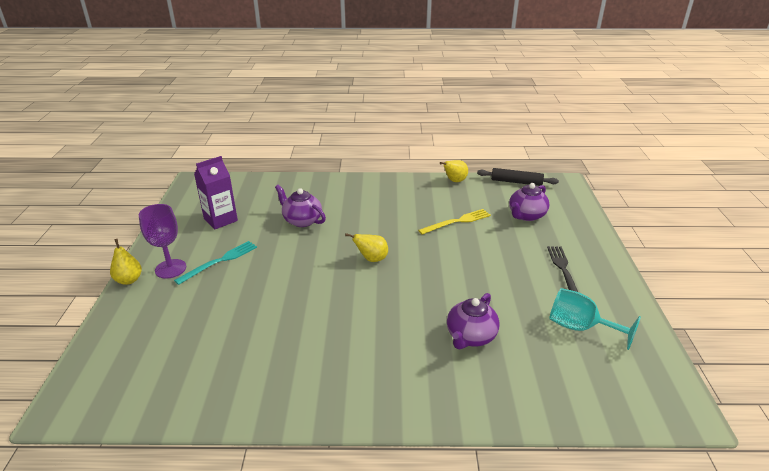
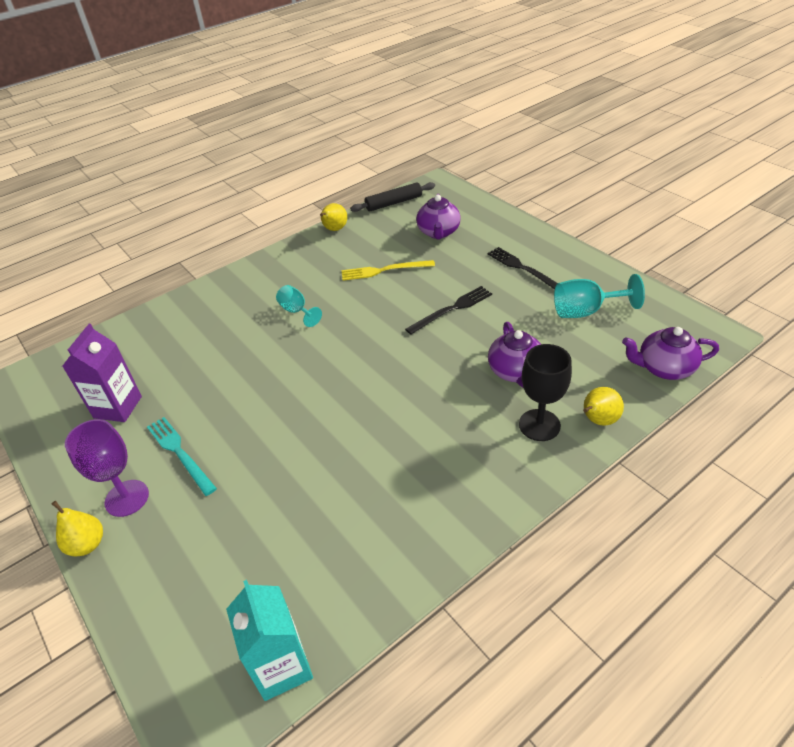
camera: 35 degrees left, 10 degrees up
turquoise fork [174,241,257,285] -> turquoise fork turned 45 degrees counterclockwise [147,417,217,496]
purple teapot [275,185,326,227] -> purple teapot moved to [622,327,719,380]
yellow pear [345,233,388,262] -> yellow pear moved to [583,387,624,426]
yellow fork [418,209,491,235] -> yellow fork turned 120 degrees counterclockwise [342,260,435,281]
none -> turquoise carton [226,580,313,701]
none -> turquoise goblet [276,285,322,327]
none -> black fork [405,286,492,334]
none -> black goblet [519,344,572,441]

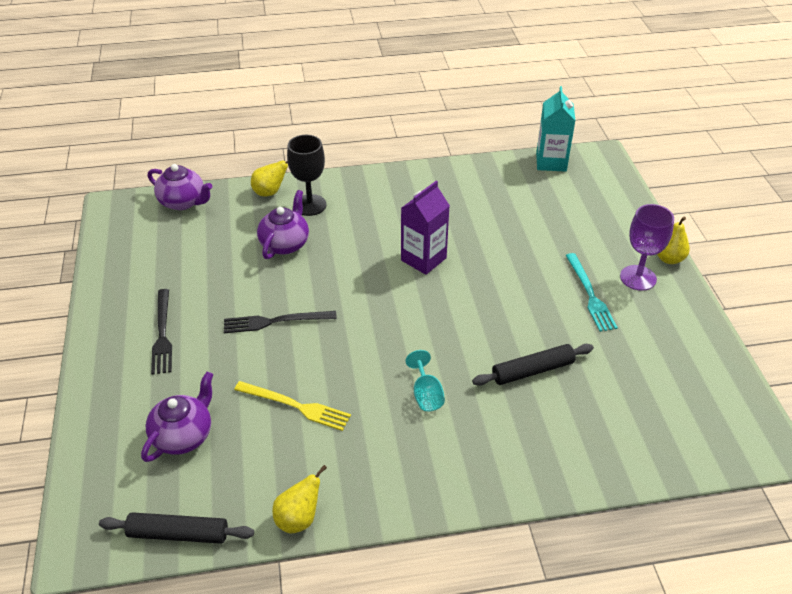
camera: 155 degrees left, 0 degrees up
purple carton [63,324,142,422] -> purple carton moved to [401,181,450,275]
turquoise goblet [554,274,645,318] -> none
none -> black rolling pin [472,344,594,386]

